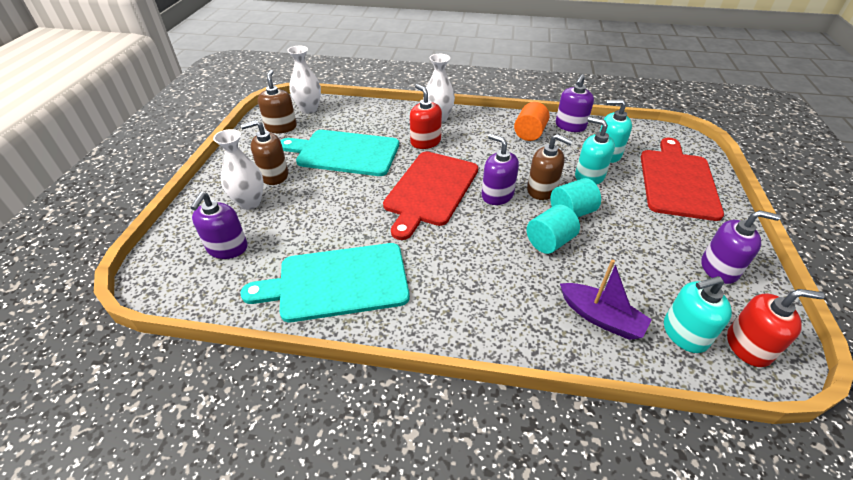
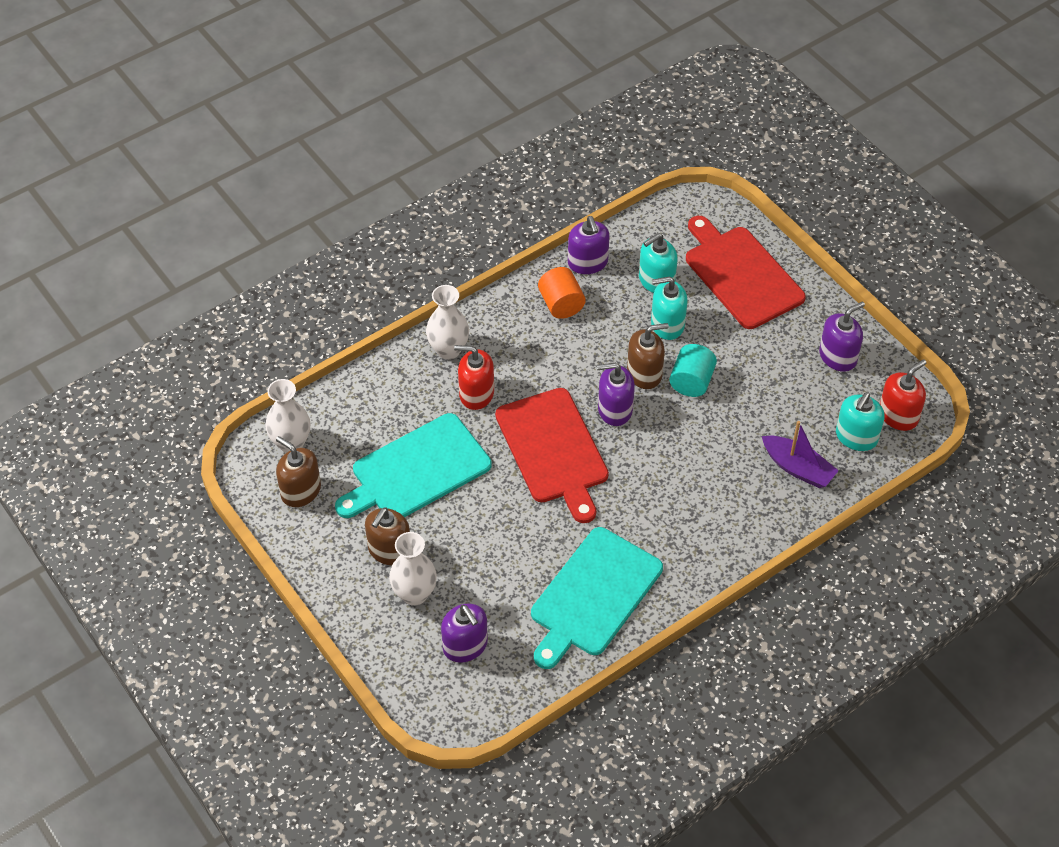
camera: 45 degrees left, 10 degrees up
turquoise cylinder [527,204,580,254] -> none
purple boat [560,259,652,340] -> purple boat turned 45 degrees clockwise [762,421,839,488]

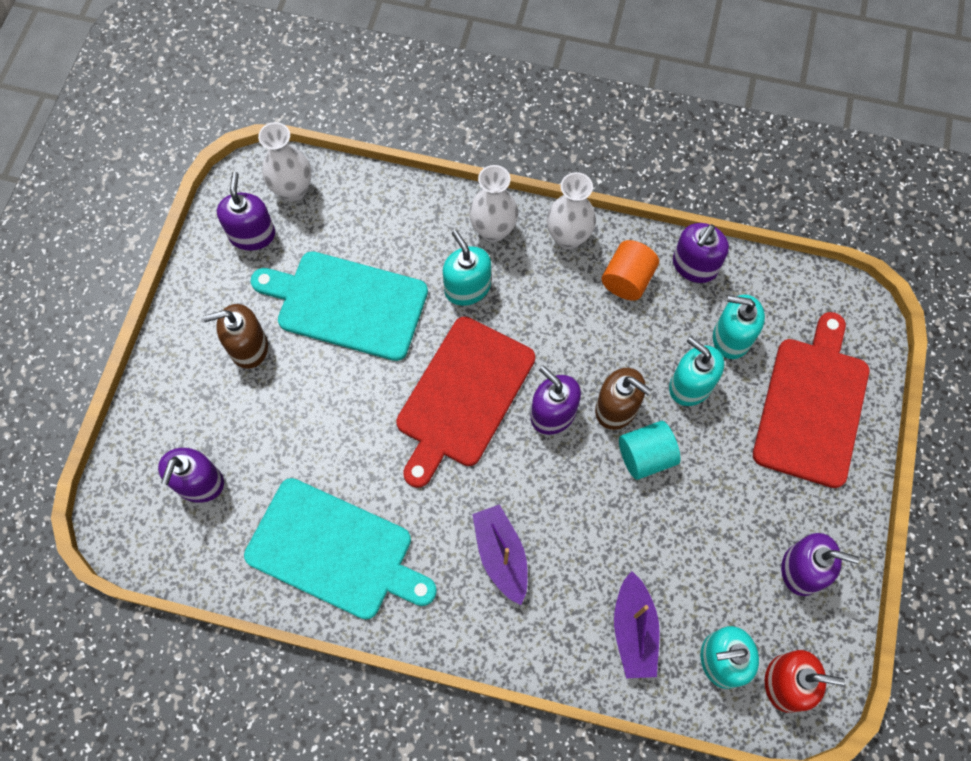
camera: 50 degrees right, 15 degrees up
brown soap dispenser [276,436,321,507] -> purple soap dispenser [217,172,275,251]
white vase [389,532,437,606] -> white vase moved to [547,172,596,249]
red soap dispenser [454,345,494,410] -> turquoise soap dispenser [443,230,491,306]
turquoise cutting board [531,527,663,669] -> turquoise cutting board turned 150 degrees counterclockwise [244,478,437,620]
none -> purple boat [472,504,528,605]

